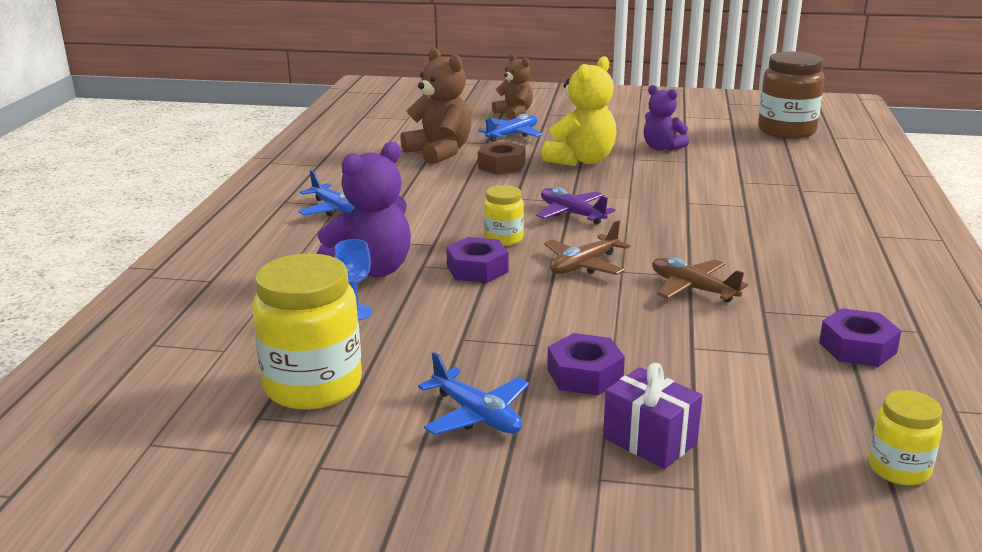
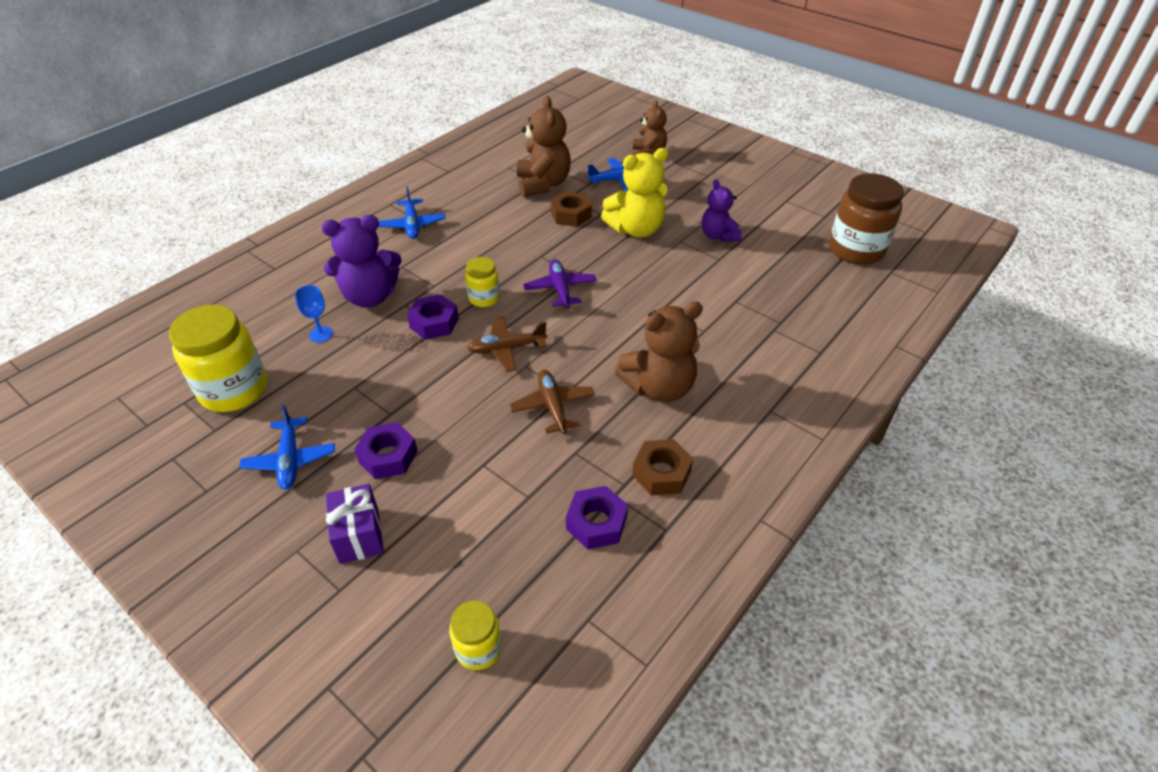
camera: 30 degrees right, 20 degrees up
none -> brown teddy bear [615,301,703,402]
none -> brown nut [632,439,693,495]

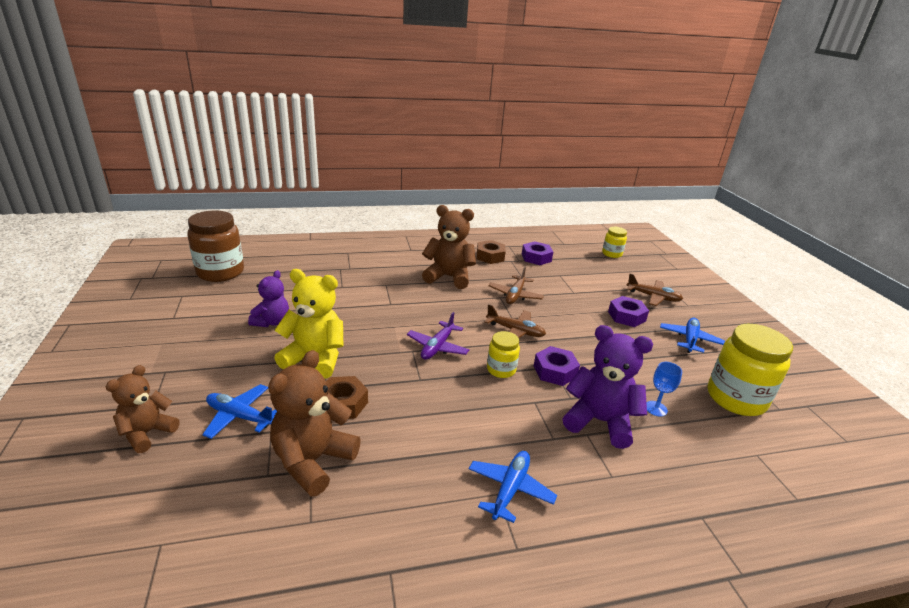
camera: 145 degrees left, 15 degrees down
purple gift [326,484,384,564] -> brown plane [627,274,683,306]

